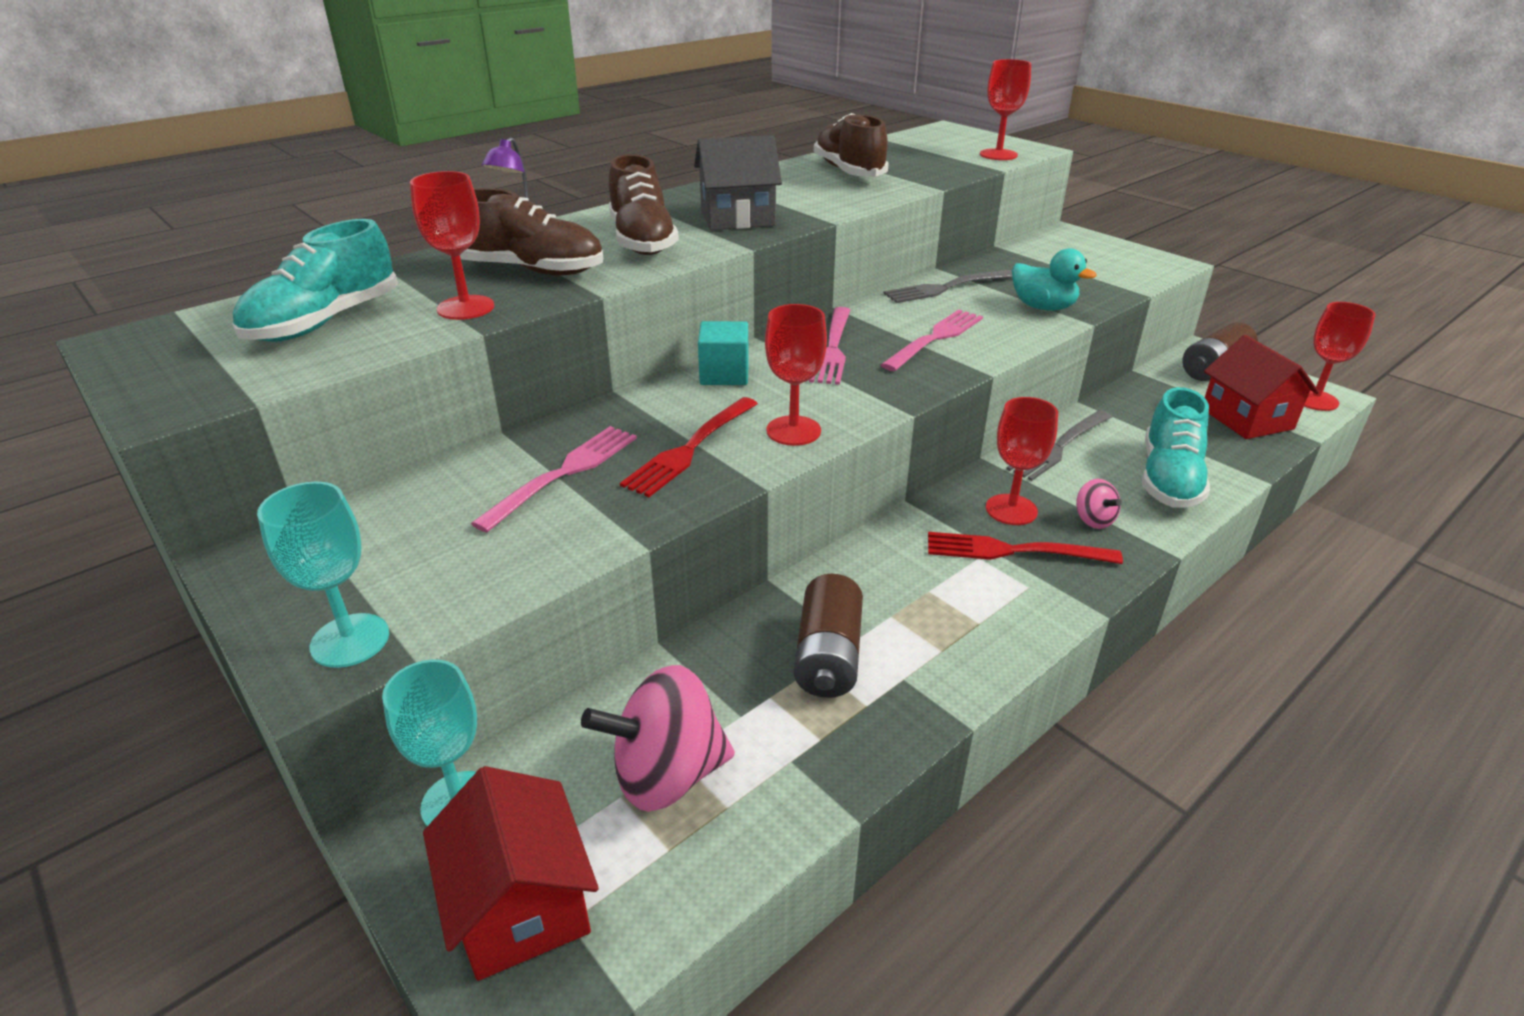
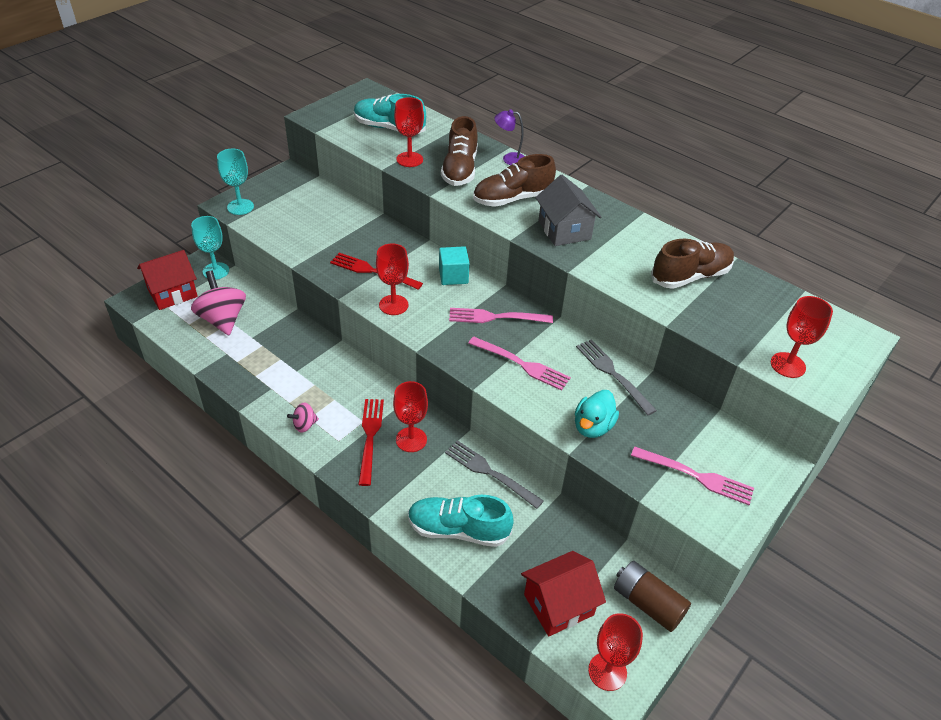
camera: 80 degrees right, 10 degrees up
pink fork [471,426,637,532] -> pink fork moved to [631,446,754,505]
brown battery [794,574,863,698] -> none
pink spinning top [1076,479,1122,529] -> pink spinning top moved to [287,403,319,433]

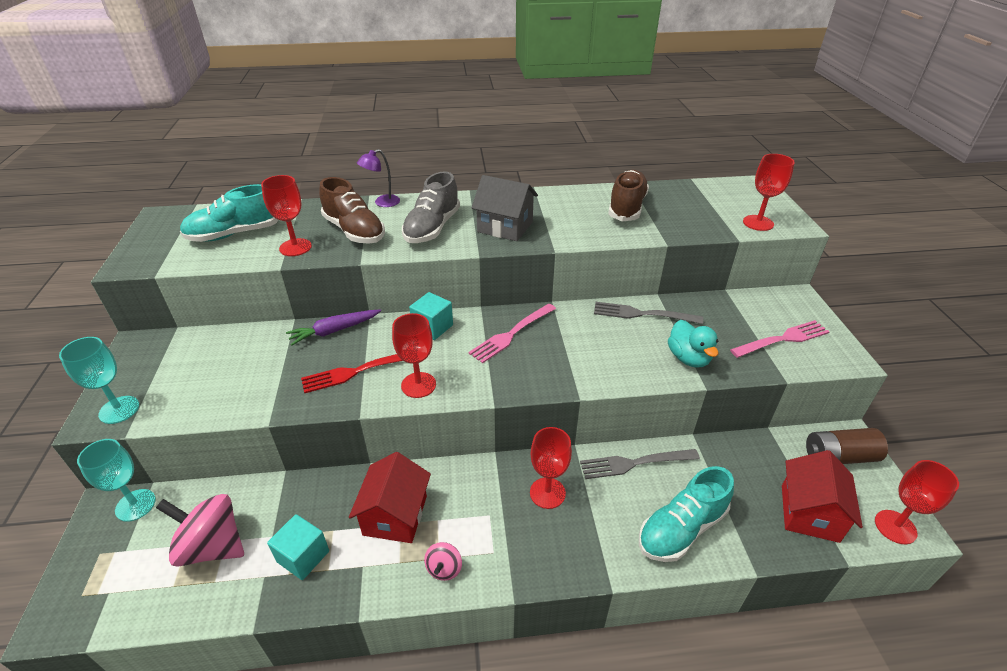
camera: 45 degrees left, 5 degrees down
red house [137,250,198,310] -> red house moved to [349,452,431,543]
red fork [358,399,384,486] -> none
pink fork [468,336,571,391] -> none
brown shoe [473,154,556,207] -> grey shoe [402,171,460,243]
none -> turquoise cube [267,514,329,580]
none -> purple carrot [286,309,381,346]

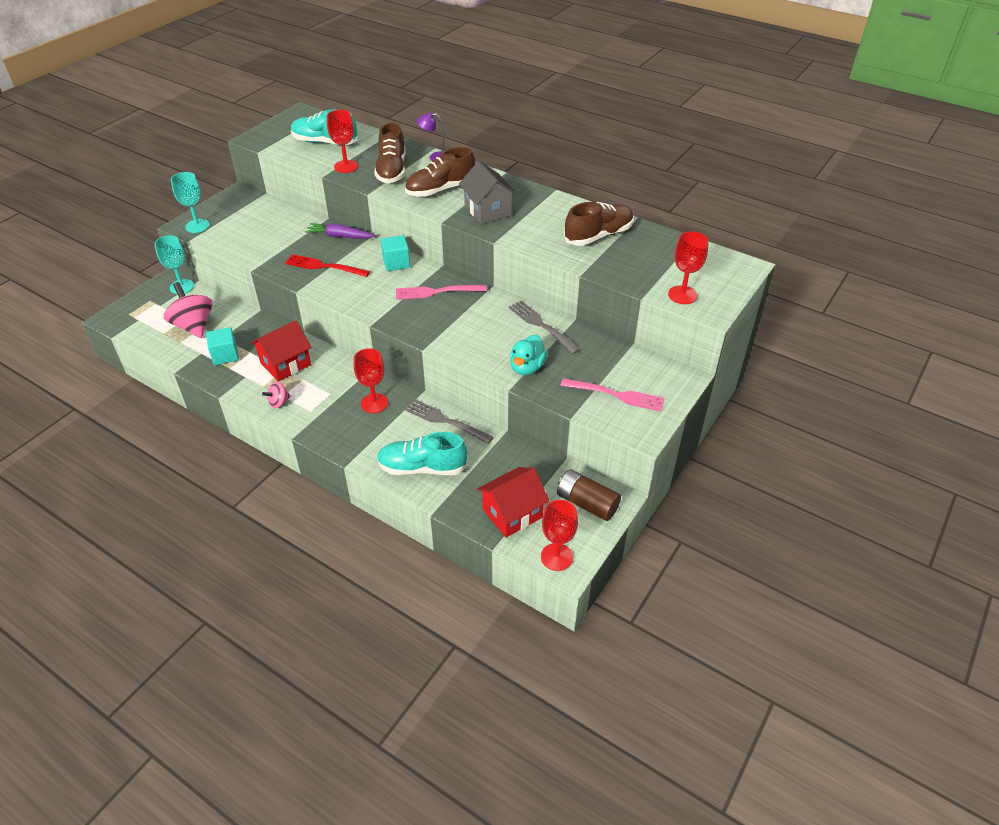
camera: 40 degrees right, 5 degrees up
red goblet [392,313,436,398] -> none
grey shoe [402,171,460,243] -> brown shoe [405,147,475,197]

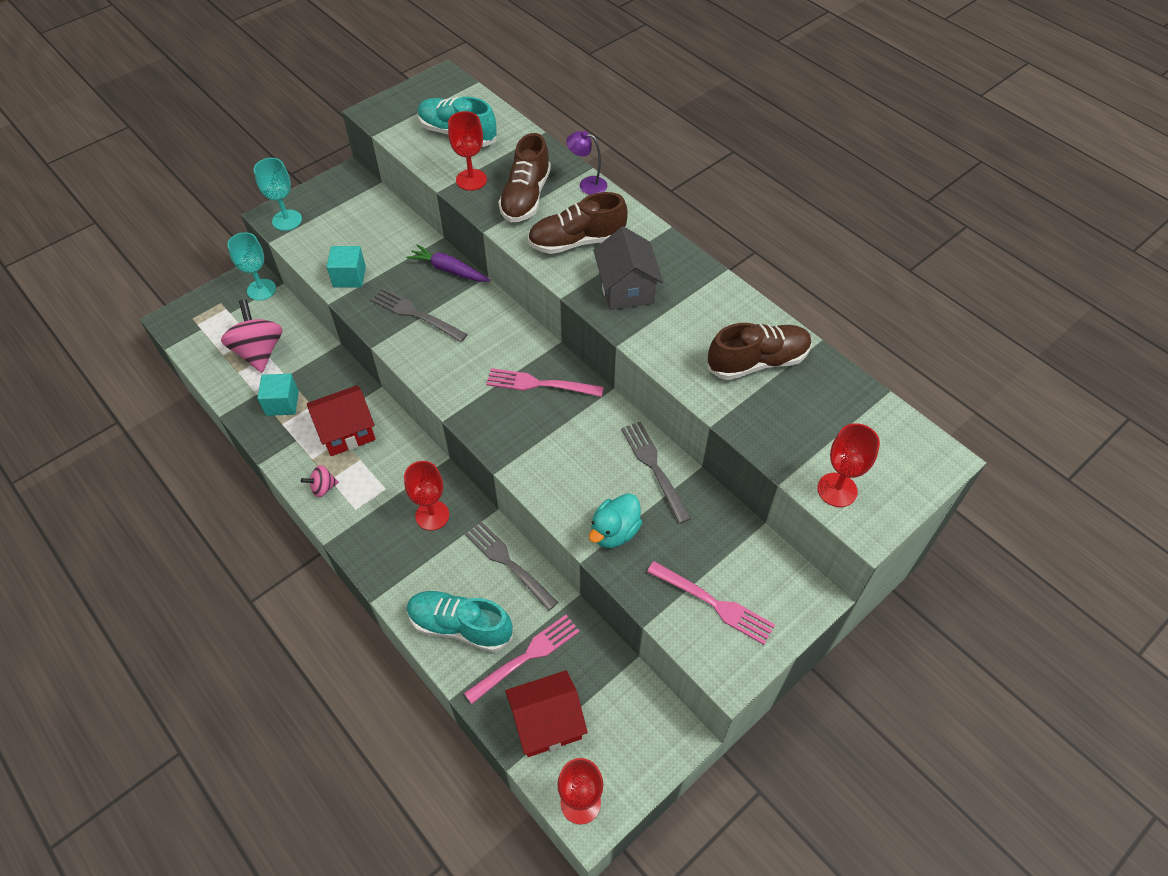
camera: 15 degrees right, 10 degrees up
red fork [285,254,370,277] -> grey fork [371,288,468,342]
turquoise cube [381,235,410,271] -> turquoise cube moved to [327,246,366,287]
brown battery [557,469,621,521] -> none
none -> pink fork [464,615,580,704]

